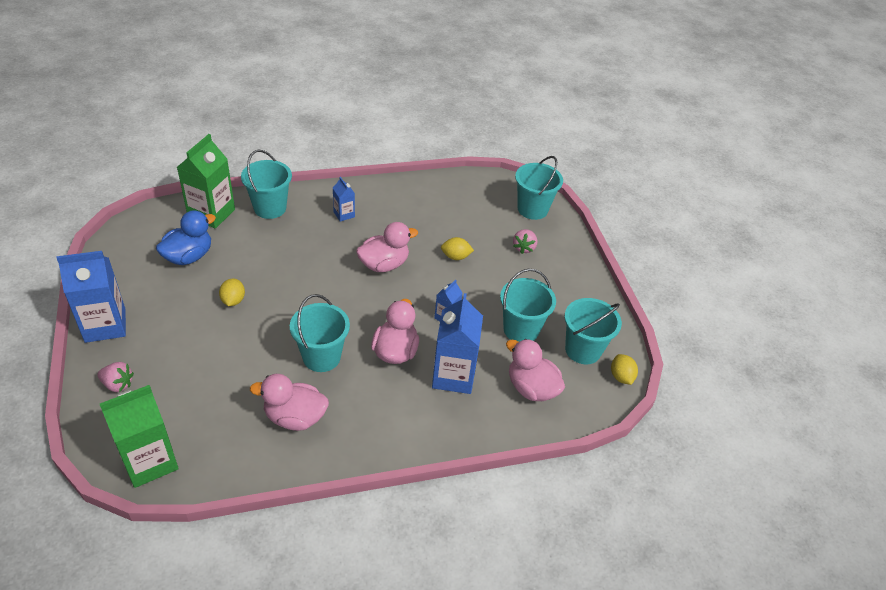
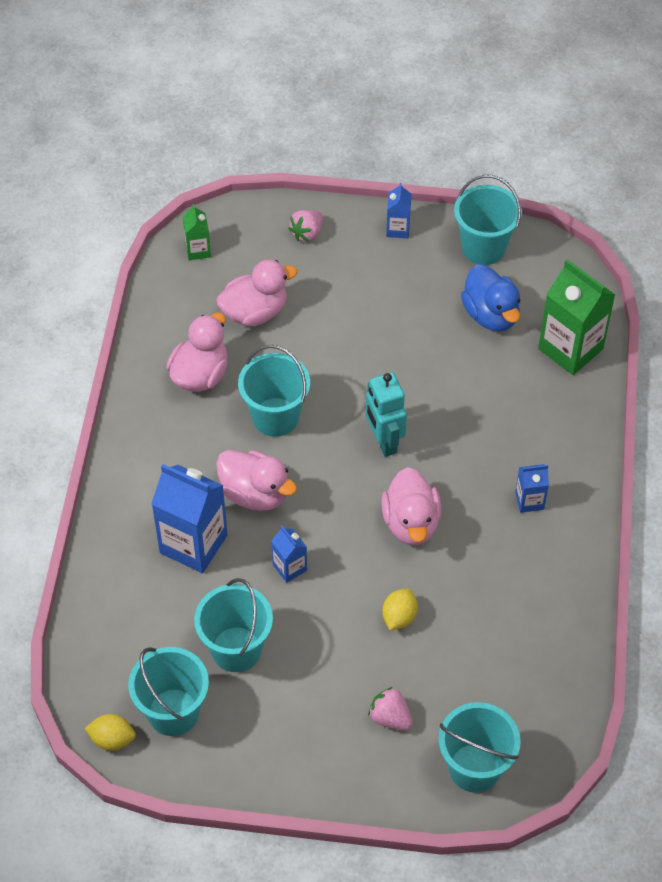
camera: 115 degrees right, 10 degrees up
blue carton [57,251,126,343] -> blue carton [386,183,411,238], size x0.50
green carton [100,385,179,488] -> green carton [183,204,211,260], size x0.50
yellow lemon [219,278,245,306] -> none
turquoise bucket [241,150,292,219] -> turquoise bucket moved to [454,175,522,265]
pink duck [506,339,565,401] -> pink duck moved to [216,260,298,327]
none -> turquoise robot [365,372,407,457]

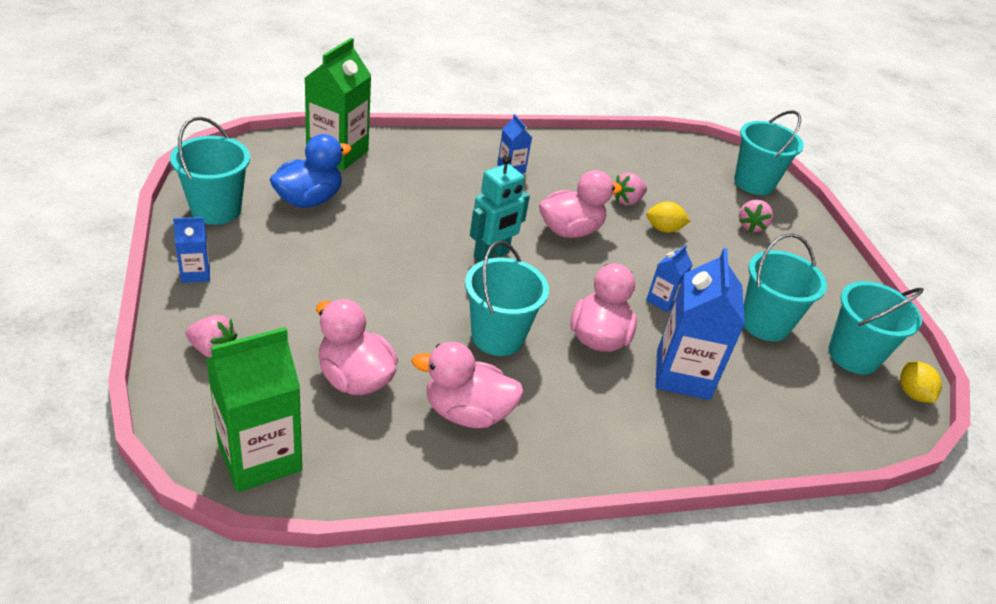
camera: 115 degrees left, 15 degrees down
green carton [183,204,211,260] -> green carton [206,327,302,492], size x2.01
none -> pink strawberry [614,172,647,206]

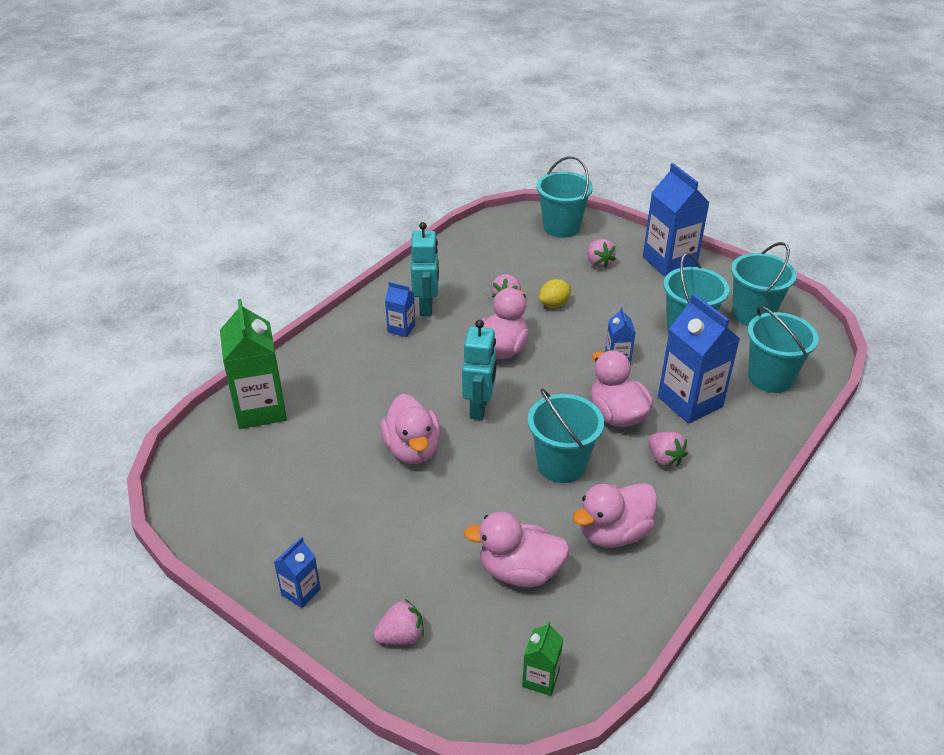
camera: 35 degrees left, 0 degrees up
turquoise bucket [170,117,250,225] -> turquoise bucket moved to [747,306,819,393]
green carton [206,327,302,492] -> green carton [522,621,563,696], size x0.50
blue duck [270,134,351,208] -> none
yellow lemon [900,362,942,403] -> none
none -> pink duck [380,394,441,464]
none -> turquoise robot [411,222,439,316]
none -> blue carton [643,163,710,277]
none -> pink strawberry [648,432,688,467]

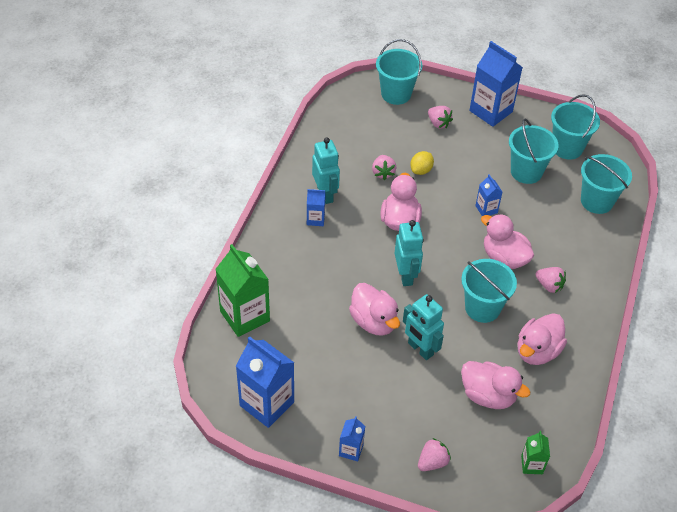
camera: 20 degrees left, 10 degrees up
pink duck [464,511,570,587] -> pink duck turned 135 degrees counterclockwise [461,361,530,409]
blue carton [658,294,740,424] -> blue carton moved to [236,336,294,428]
none -> turquoise robot [403,294,444,360]

